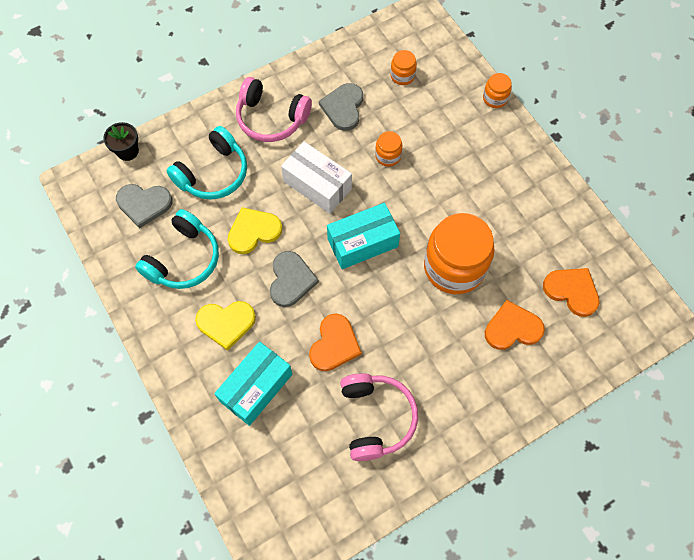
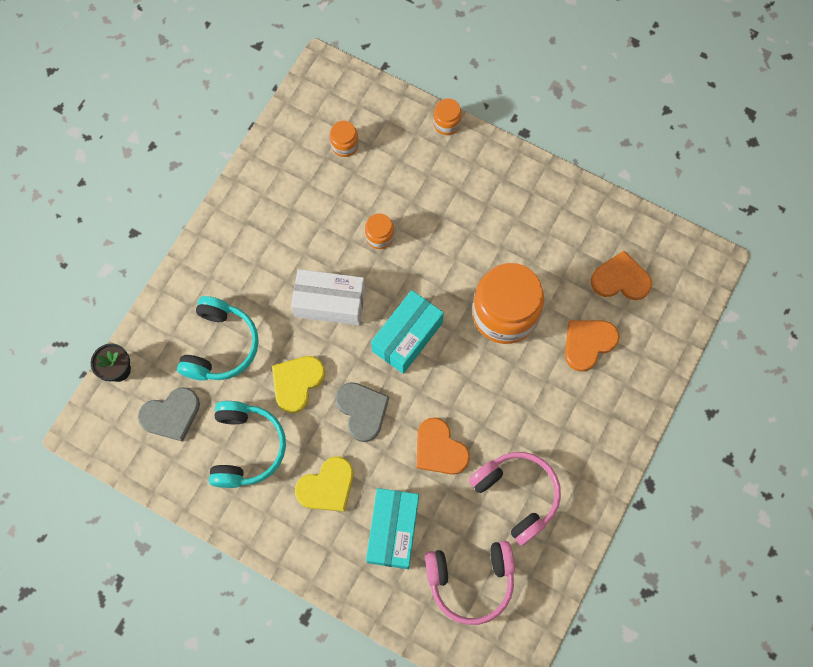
camera: 30 degrees left, 5 degrees up
pink headphones [236,77,312,142] -> pink headphones moved to [425,541,515,625]
orange heart [309,313,362,371] -> orange heart turned 150 degrees clockwise [417,417,470,475]
grey heart [319,83,363,131] -> none

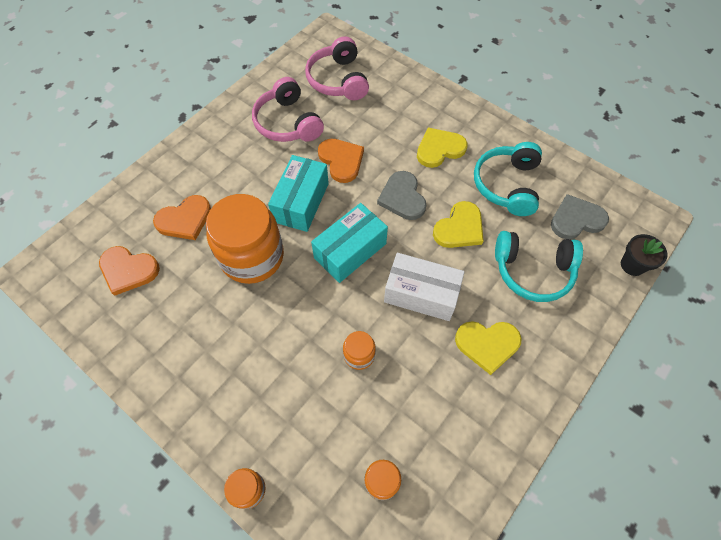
camera: 170 degrees left, 10 degrees down
turquoise headphones [177,296,259,381] -> turquoise headphones turned 105 degrees counterclockwise [495,231,583,302]
turquoise box [366,488,419,569] -> turquoise box moved to [268,155,329,232]
pink headphones [425,541,515,625] -> pink headphones turned 105 degrees counterclockwise [305,36,369,100]
none -> yellow heart [455,321,522,375]

